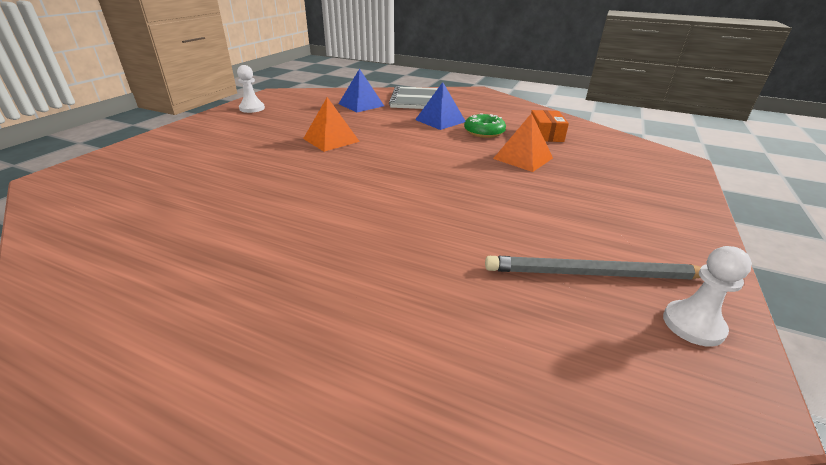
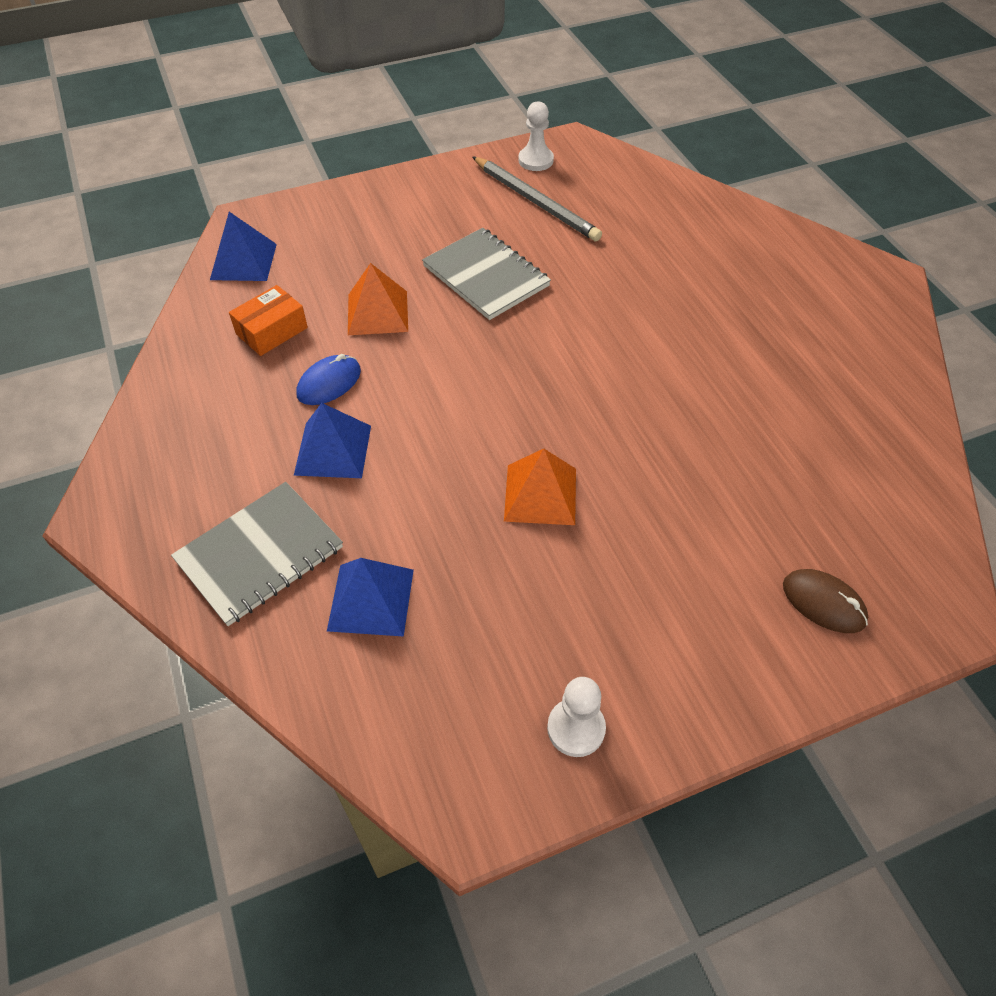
camera: 135 degrees left, 20 degrees up
green donut [464,114,506,138] -> blue mouse [296,354,361,405]
none -> blue pyramid [210,212,277,281]
none -> grey notebook [422,228,551,320]
none -> brown mouse [783,569,868,633]

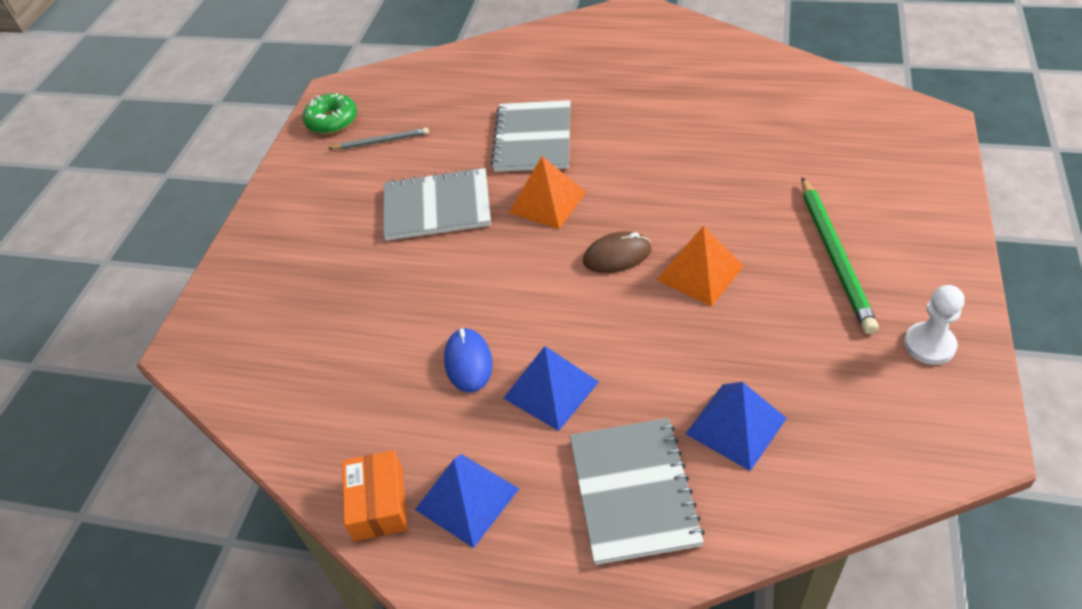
camera: 50 degrees left, 5 degrees down
blue pyramid [210,212,277,281] -> blue pyramid moved to [415,454,519,548]
orange box [229,285,308,356] -> orange box moved to [342,450,407,541]
orange pyramid [348,263,408,335] -> orange pyramid moved to [509,156,586,229]
grey pencil [472,156,602,241] -> grey pencil [328,128,429,150], size x0.57
white pawn [518,101,554,171] -> green donut [303,93,357,134]
brown mouse [783,569,868,633] -> brown mouse moved to [583,231,651,273]
none -> grey notebook [491,100,571,172]
none -> green pencil [801,177,879,334]

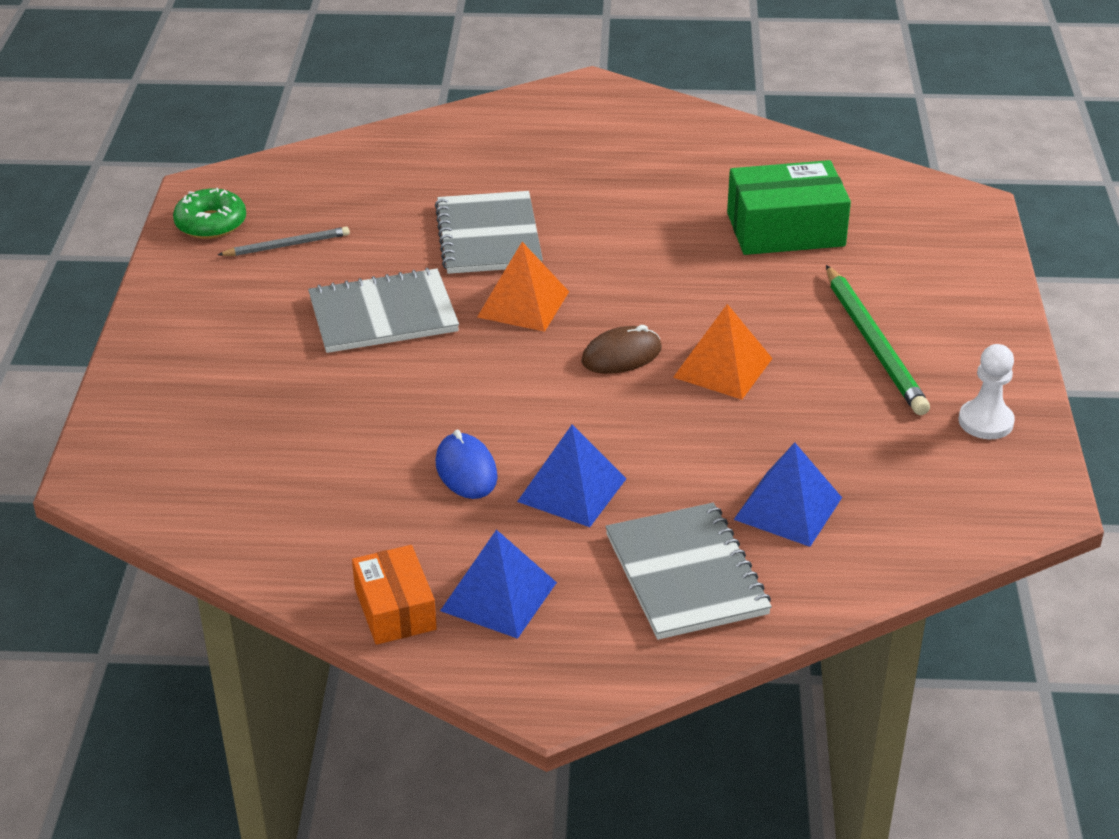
camera: 15 degrees left, 10 degrees down
none -> green box [727,160,851,255]

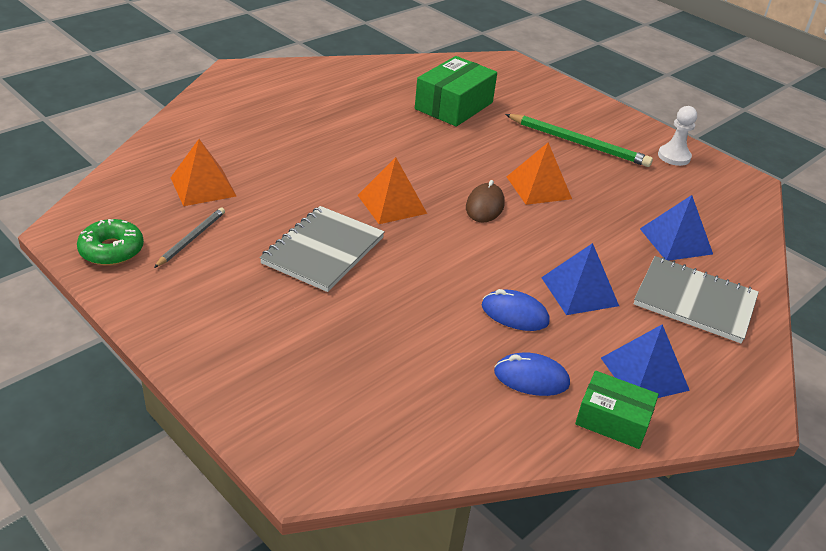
camera: 50 degrees left, 0 degrees up
orange box [352,545,437,645] -> green box [575,371,659,449]
grey notebook [435,191,543,274] -> none
none -> orange pyramid [171,139,236,206]
none -> blue mouse [494,352,570,396]

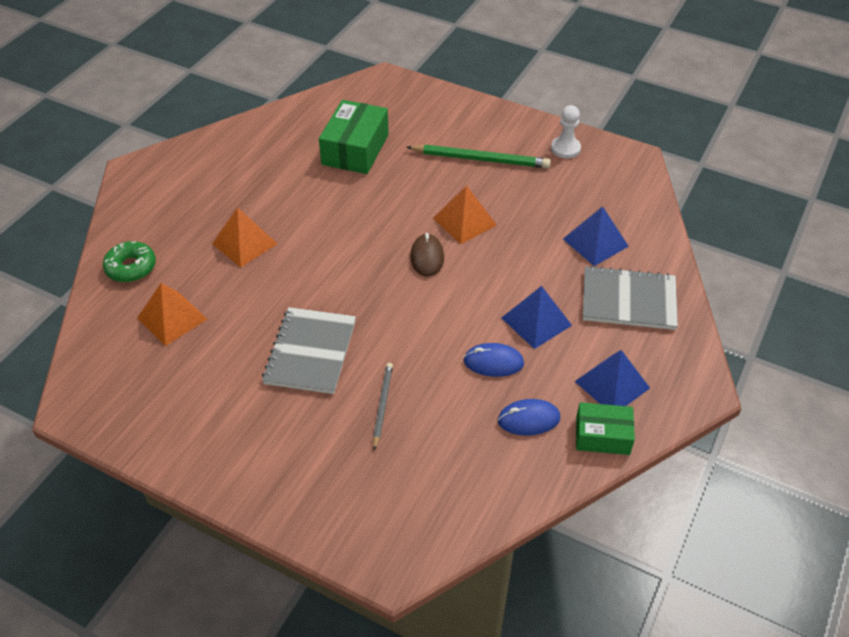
camera: 15 degrees left, 10 degrees up
green donut [77,219,144,266] -> green donut moved to [103,241,156,282]
grey pencil [154,207,225,268] -> grey pencil moved to [373,363,393,450]
orange pyramid [358,157,427,224] -> orange pyramid moved to [212,207,278,268]

